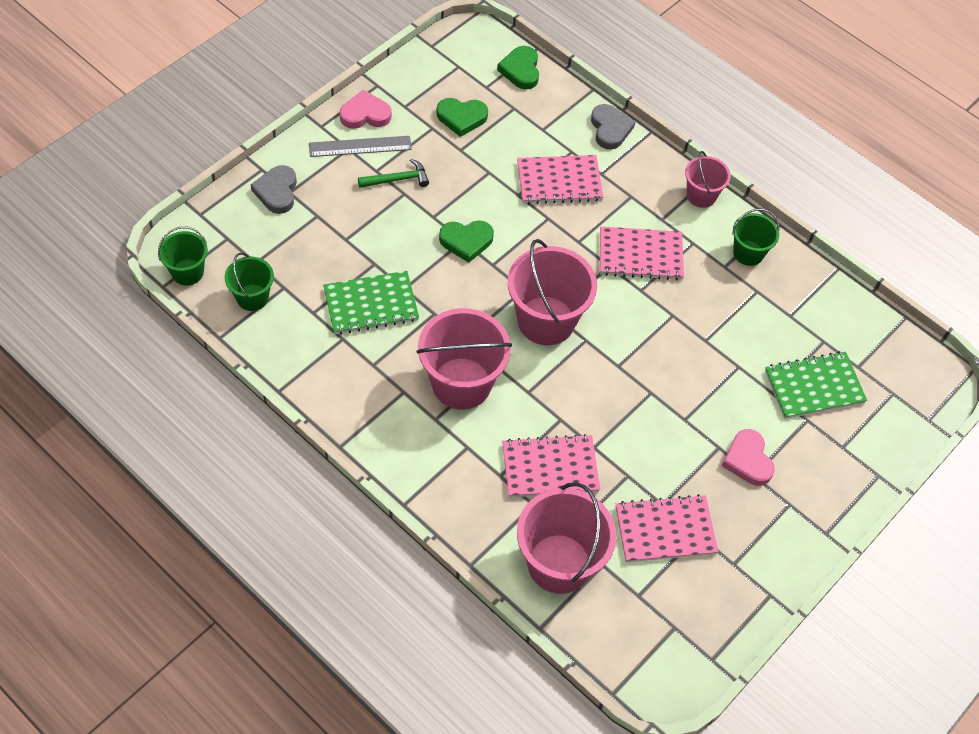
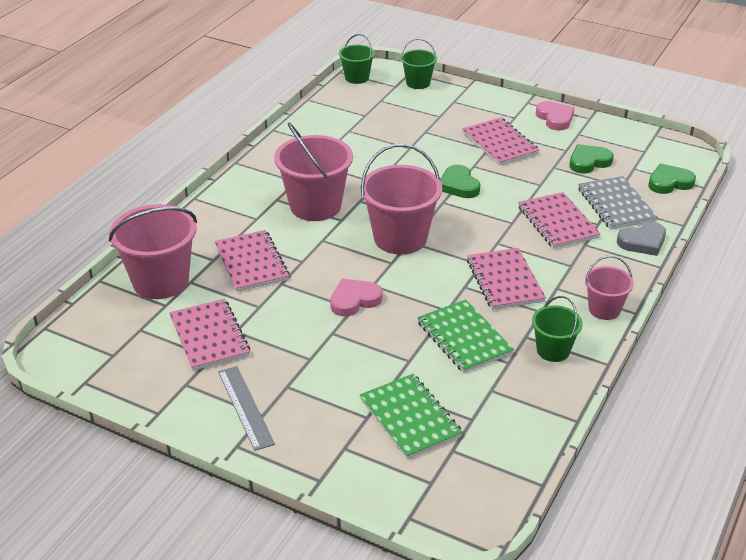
camera: 80 degrees right, 20 degrees down
green bucket [225,253,274,311] -> green bucket moved to [401,39,437,89]
grey heart [251,165,297,214] -> none
grey ruler [309,136,412,157] -> grey ruler moved to [218,366,275,451]
green notebook [323,271,419,335] -> green notebook moved to [417,299,514,373]
green hammer [358,159,429,188] -> pink notebook [462,117,539,165]
green heart [436,98,488,137] -> green heart turned 75 degrees clockwise [569,144,614,174]
pink heart [722,429,775,486] -> pink heart moved to [330,279,382,317]
none -> grey notebook [578,176,658,230]

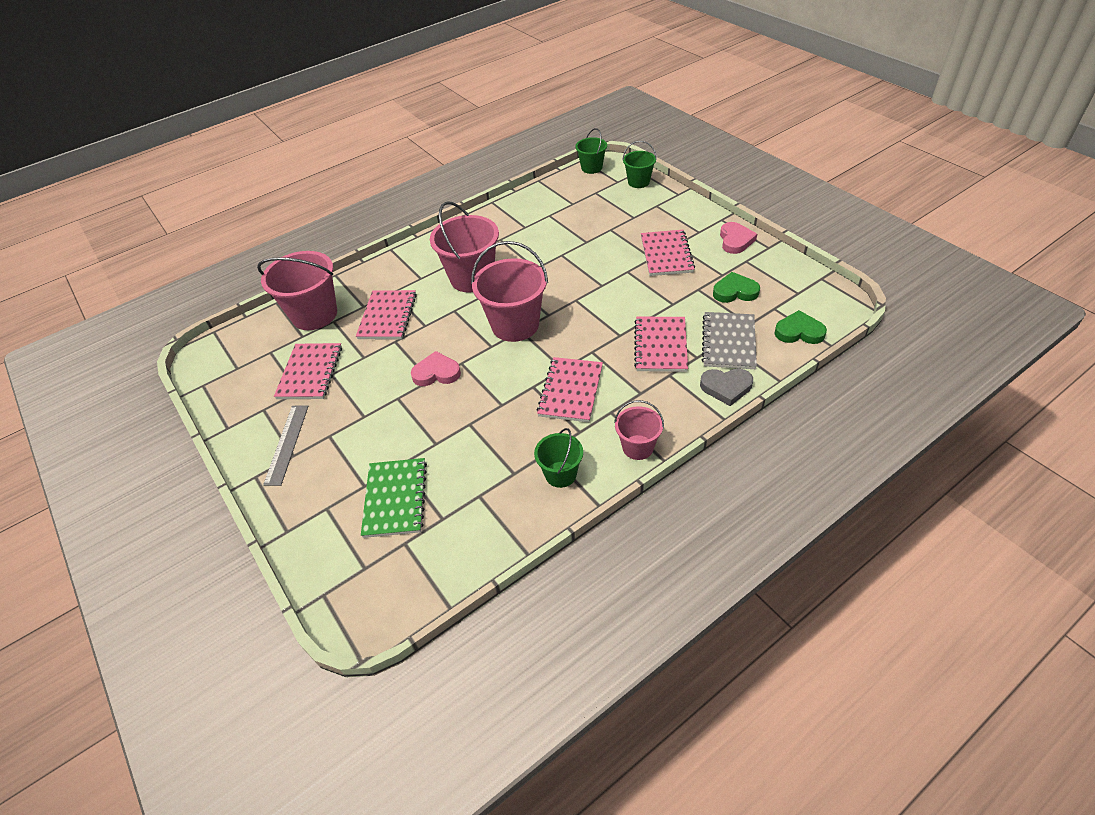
camera: 30 degrees right, 10 degrees up
green notebook [417,299,514,373] -> none
green heart [440,165,480,198] -> none

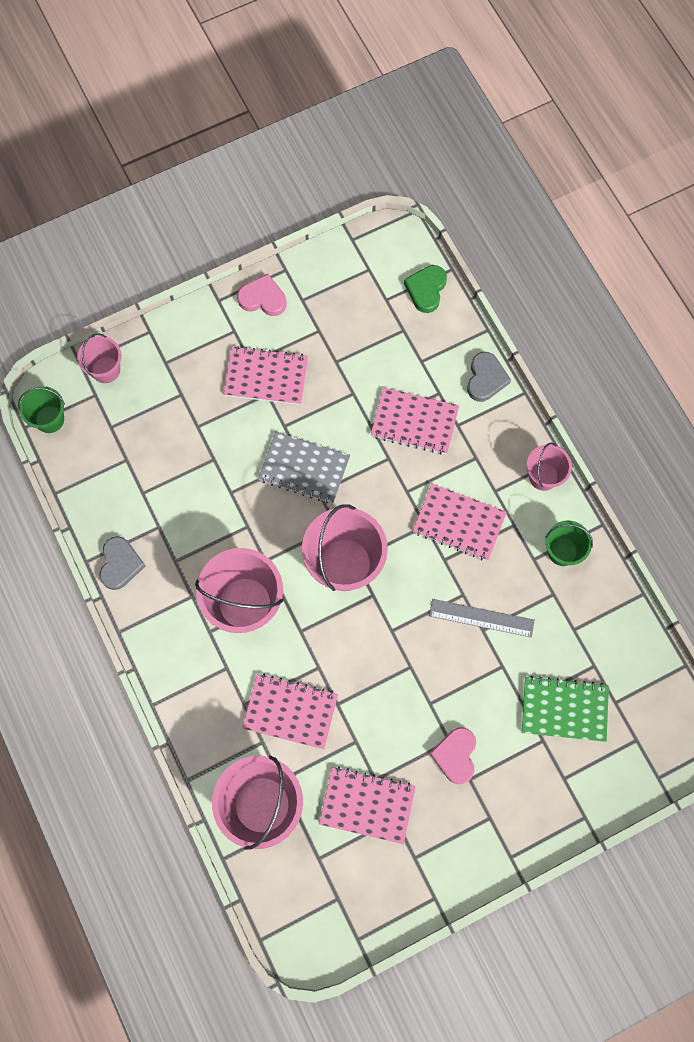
camera: 85 degrees left, 25 degrees up
grey ruler [263,405,309,486] -> grey ruler moved to [429,599,535,637]
pink heart [411,351,461,386] -> pink heart moved to [429,727,476,784]
green bucket [623,141,657,188] -> pink bucket [77,333,121,383]
grey notebook [702,312,757,369] -> grey notebook moved to [258,431,350,504]
green heart [713,272,760,303] -> none
none -> grey heart [99,536,146,590]

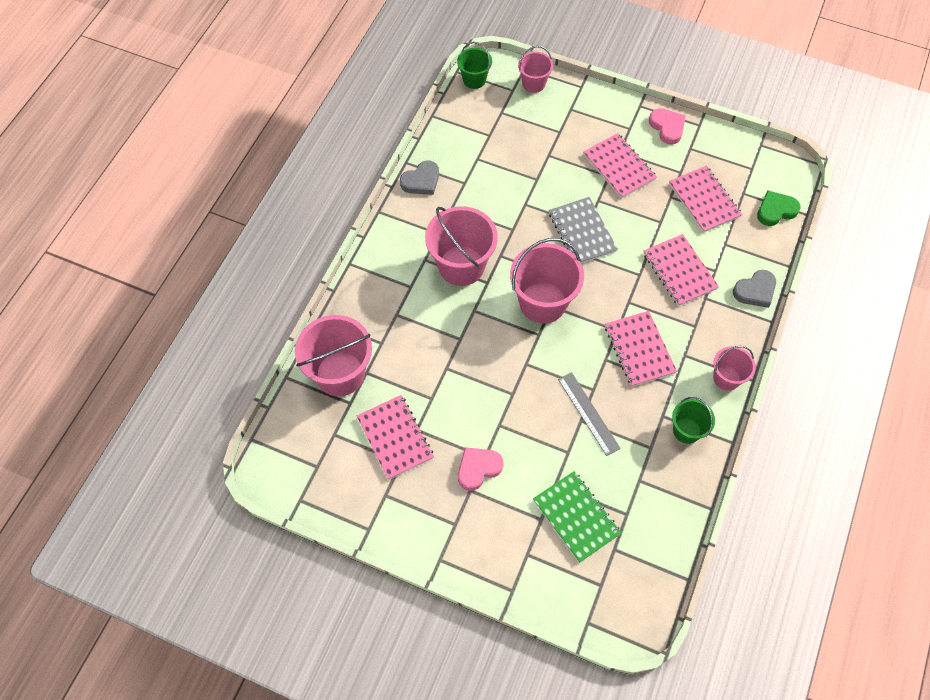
camera: 50 degrees right, 10 degrees down
pink notebook [242,673,338,749] -> pink notebook moved to [669,166,742,233]

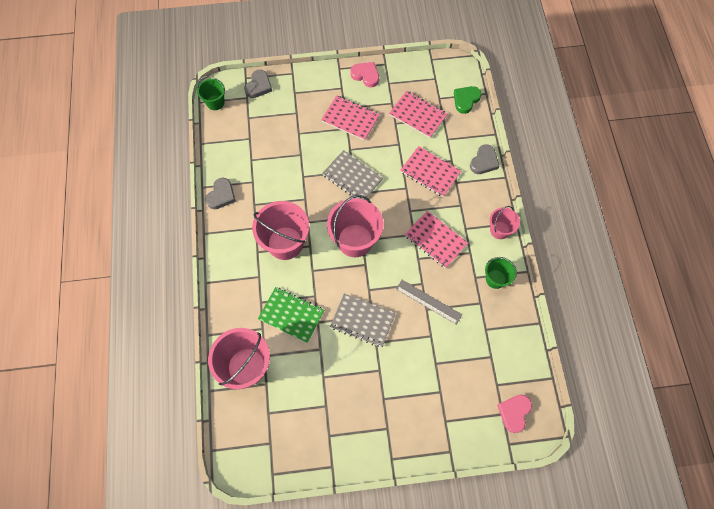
camera: 30 degrees left, 5 degrees up
pink notebook [357,395,434,480] -> none
pink heart [458,447,503,491] -> pink heart moved to [497,394,532,433]
pink bucket [518,46,553,93] -> grey heart [244,70,272,98]
green notebook [533,471,621,563] -> green notebook moved to [258,287,324,343]
none -> grey notebook [330,294,396,347]

